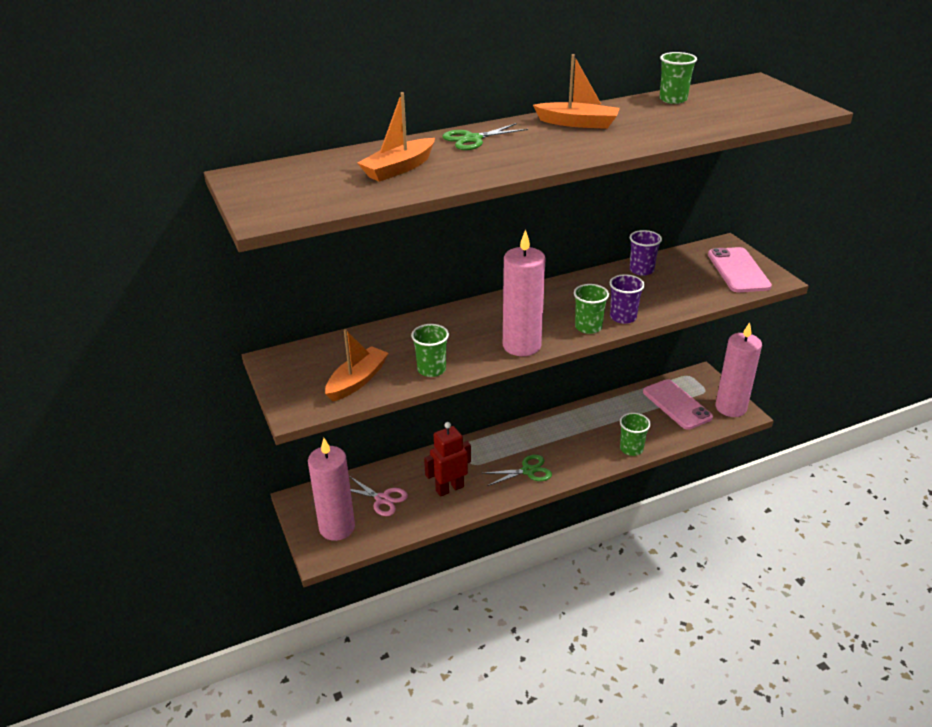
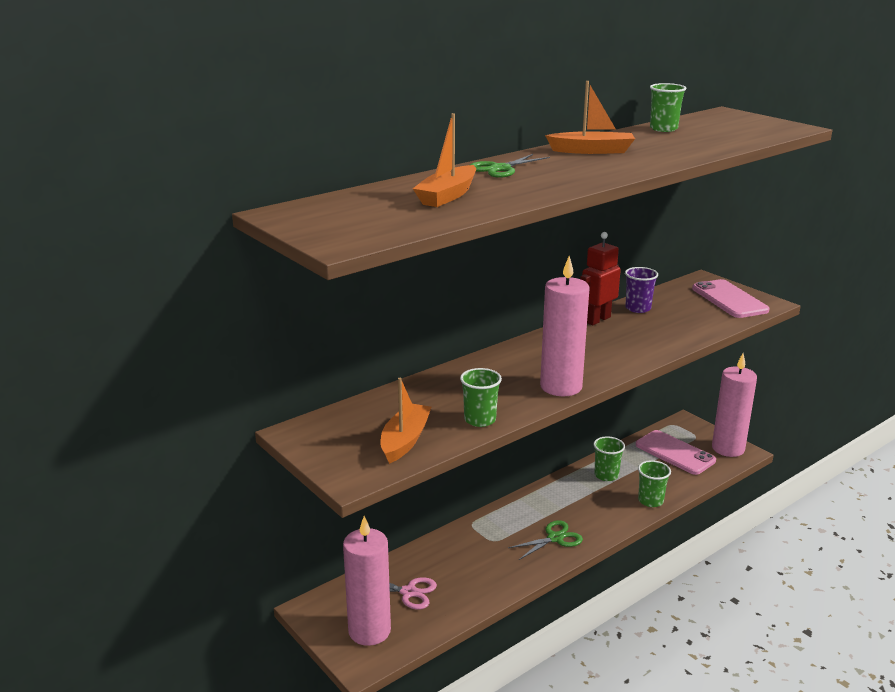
camera: 15 degrees left, 10 degrees down
red robot [424,422,471,497] -> red robot moved to [580,232,621,325]
green cup [574,284,609,334] -> green cup moved to [593,437,625,481]
purple cup [610,274,645,324] -> none

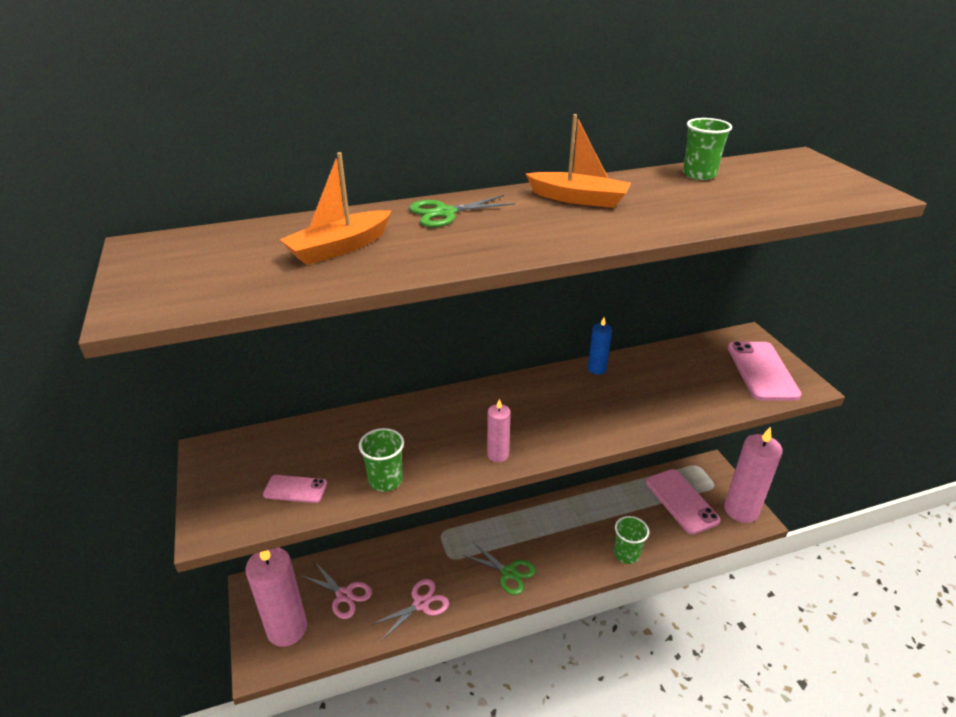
camera: 20 degrees right, 10 degrees up
orange boat [380,378,431,464] -> pink phone [263,475,327,503]
green scissors [508,520,583,560] -> green scissors turned 45 degrees clockwise [462,542,536,595]
pink candle [540,256,590,396] -> pink candle [487,399,511,462], size x0.48
red robot [580,232,621,325] -> blue candle [588,317,612,375]
green cup [593,437,625,481] -> none
purple cup [625,267,658,313] -> none
none -> pink scissors [371,579,449,641]

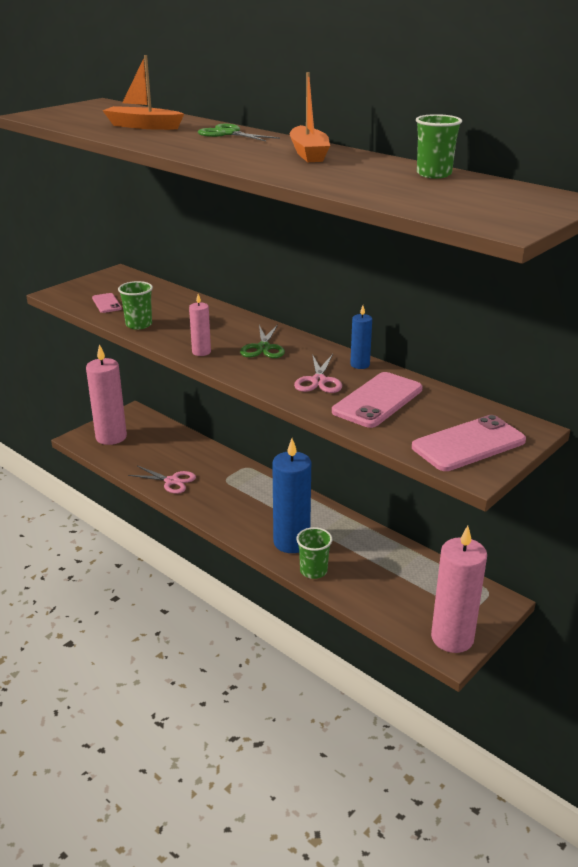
camera: 60 degrees right, 5 degrees down
pink scissors [302,562,372,619] -> pink scissors moved to [294,354,342,393]
green scissors [462,542,536,595] -> green scissors moved to [240,324,285,358]
pink phone [646,469,721,534] -> pink phone moved to [332,372,423,428]
none -> blue candle [272,438,311,553]

